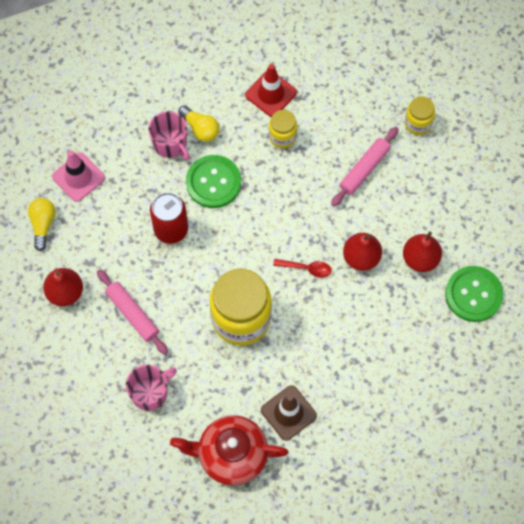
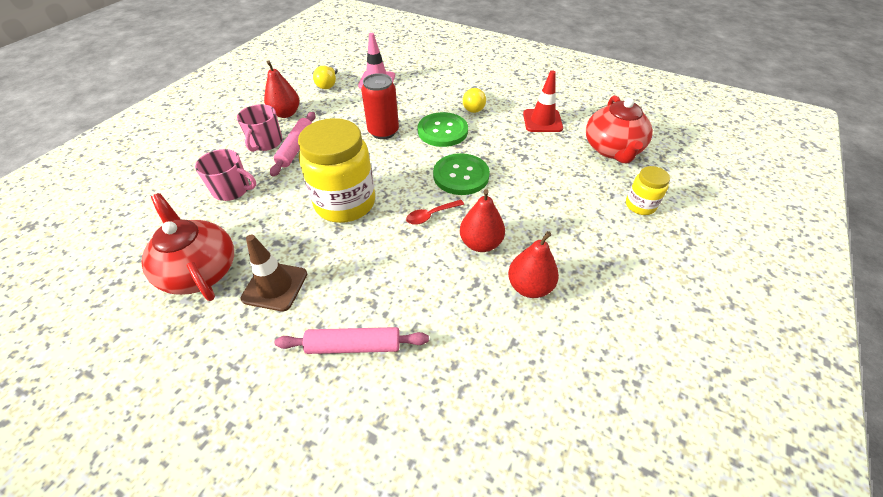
camera: 50 degrees right, 20 degrees down
yellow light bulb [28,198,55,251] -> yellow light bulb turned 135 degrees clockwise [313,65,337,89]
pink mug [148,111,190,160] -> pink mug moved to [237,104,282,152]
yellow jar [269,110,297,148] -> none
red spoon [273,259,332,278] -> red spoon turned 90 degrees clockwise [406,199,464,225]
pink rolling pin [331,127,399,206] -> pink rolling pin moved to [274,327,429,354]
green button [445,266,503,322] -> green button moved to [433,153,490,195]
none -> red teapot [586,95,653,163]

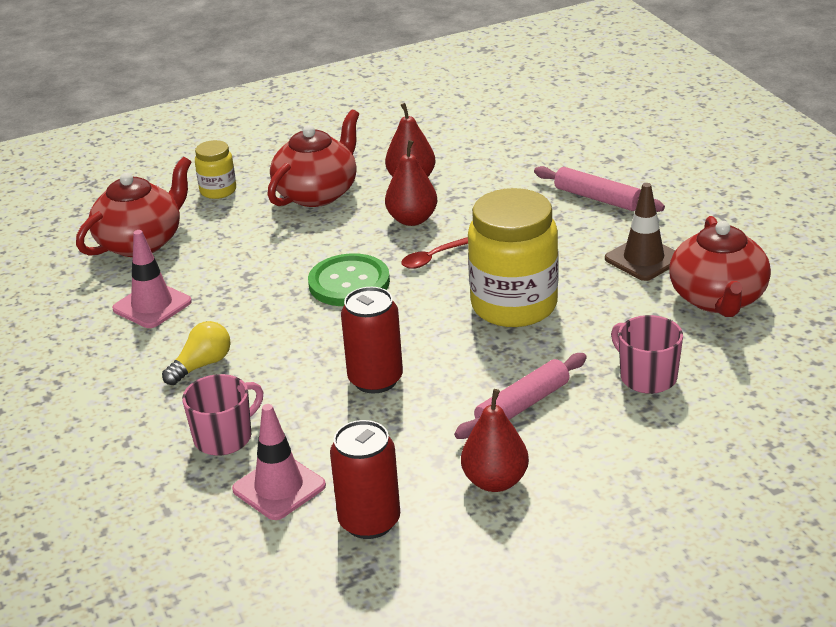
camera: 140 degrees left, 15 degrees down
pink mug [237,104,282,152] -> pink mug moved to [182,374,263,456]
yellow light bulb [313,65,337,89] -> red can [330,420,400,539]
red spoon [406,199,464,225] -> red spoon turned 135 degrees clockwise [401,237,468,269]
green button [418,112,468,147] -> none
red traffic cone [523,70,563,132] -> pink traffic cone [112,230,192,328]
none -> red teapot [267,110,359,207]

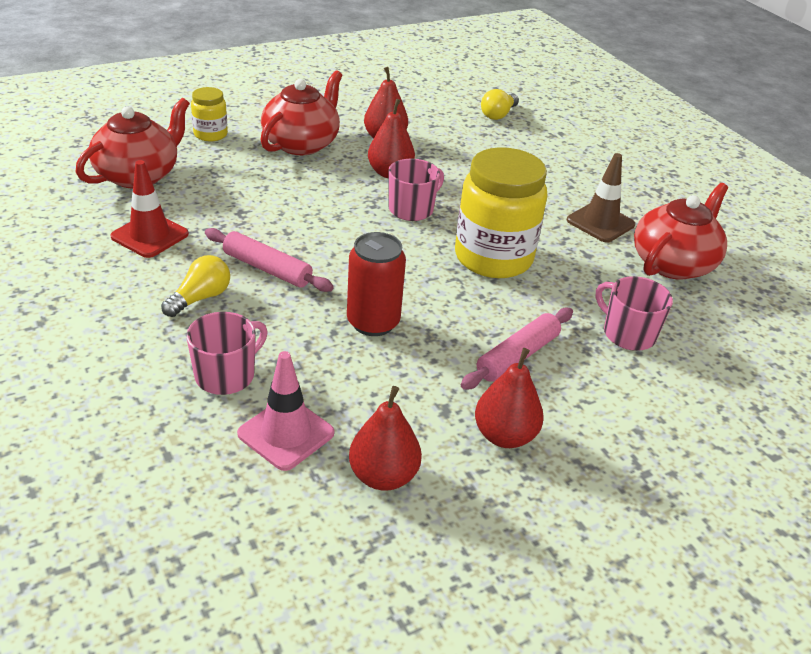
camera: 10 degrees left, 5 degrees up
pink traffic cone [112,230,192,328] -> red traffic cone [110,160,189,258]
green button [308,253,390,306] -> none
red can [330,420,400,539] -> red pear [349,386,422,491]
red spoon [401,237,468,269] -> pink mug [388,159,444,221]
pink rolling pin [534,166,665,212] -> pink rolling pin moved to [205,228,334,292]
red teapot [669,216,771,317] -> red teapot turned 135 degrees counterclockwise [634,183,728,280]
none -> yellow light bulb [481,89,519,120]

